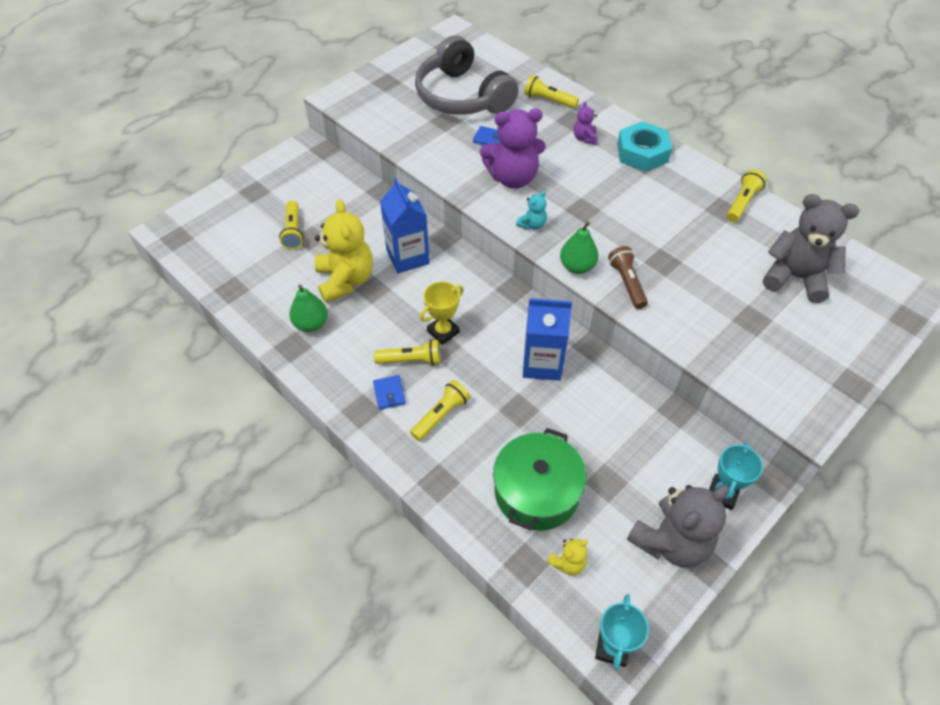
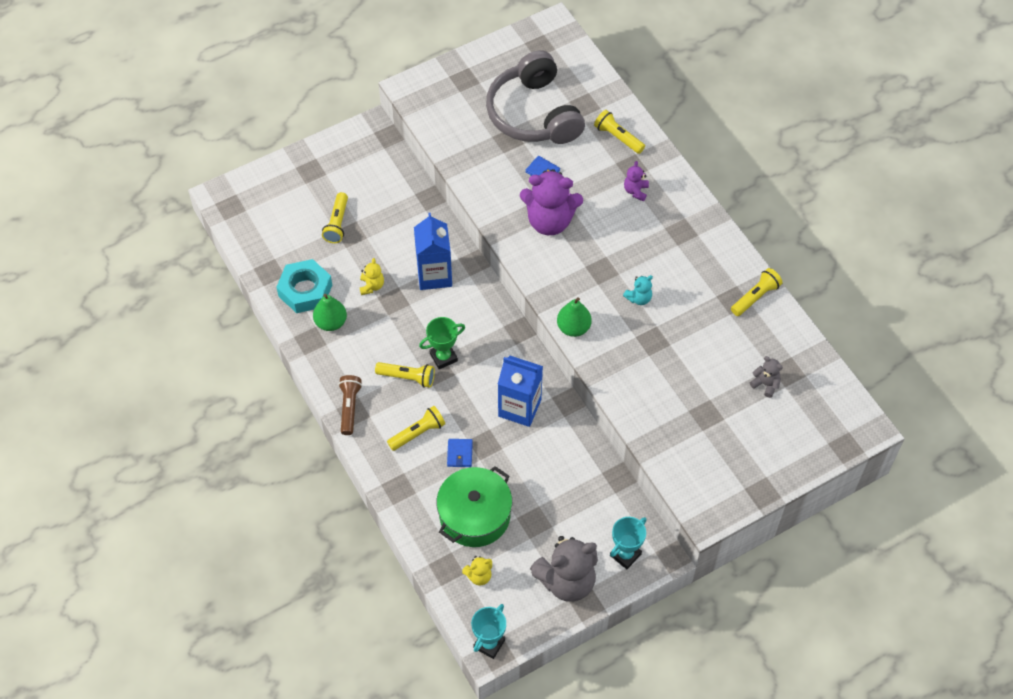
camera: 15 degrees right, 5 degrees up
yellow teddy bear [315,199,373,303] -> yellow teddy bear [360,258,384,295], size x0.46
blue wallet [373,375,406,410] -> blue wallet moved to [447,439,473,467]
yellow trophy [420,281,464,345] -> green trophy [419,317,465,369]
turquoise teddy bear [516,191,547,230] -> turquoise teddy bear moved to [623,275,653,305]
brown flashlight [608,246,648,309] -> brown flashlight moved to [339,375,362,435]
turquoise nut [617,121,672,172] -> turquoise nut moved to [276,259,332,313]
grey teddy bear [763,194,860,303] -> grey teddy bear [750,356,783,398], size x0.46

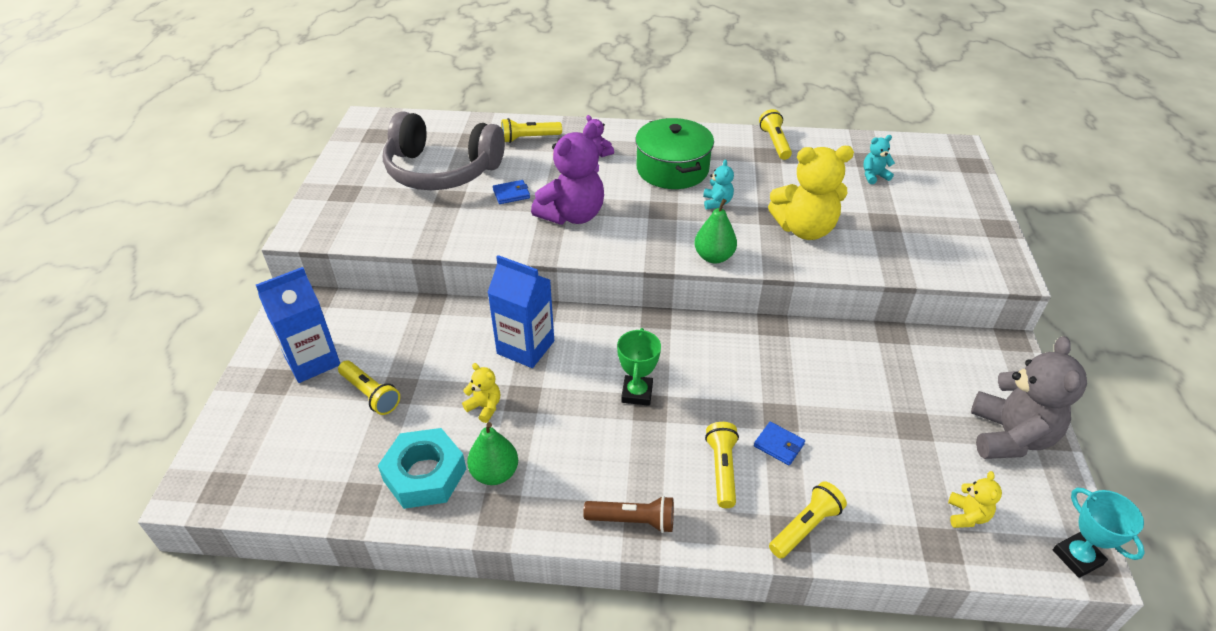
camera: 55 degrees left, 15 degrees down
brown flashlight [339,375,362,435] -> brown flashlight turned 150 degrees clockwise [583,496,674,533]
yellow flashlight [375,362,435,388] -> yellow flashlight moved to [769,481,847,559]
green pot [436,466,512,547] -> green pot moved to [635,118,714,189]
blue carton [498,356,543,427] -> blue carton moved to [256,267,340,383]
turquoise trophy [610,517,646,569] -> none
grey teddy bear [750,356,783,398] -> turquoise teddy bear [863,135,895,184]
none -> yellow teddy bear [768,146,854,240]

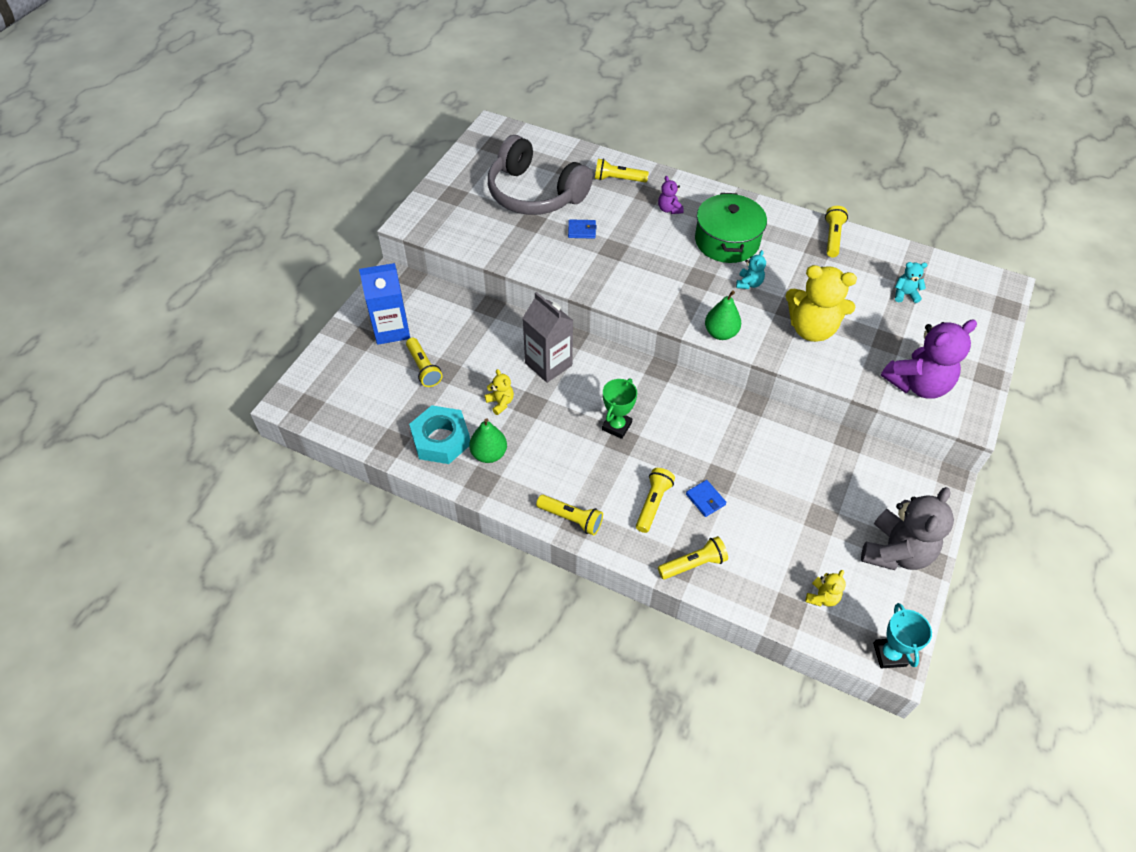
camera: 20 degrees right, 10 degrees up
blue carton [487,255,554,368] -> grey carton [523,292,573,383]
purple teddy bear [531,123,604,225] -> purple teddy bear moved to [881,319,977,399]
brown flashlight [583,496,674,533] -> yellow flashlight [536,495,603,535]

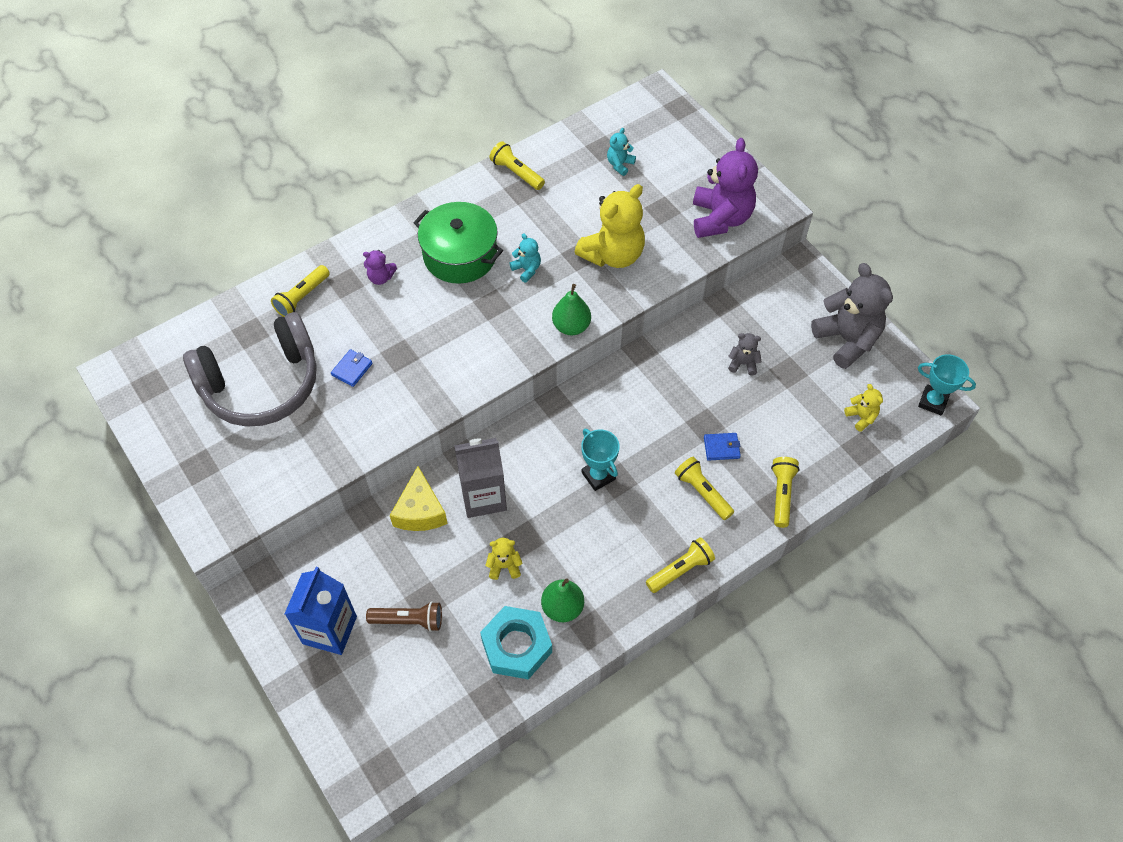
camera: 60 degrees left, 5 degrees up
yellow flashlight [406,338,443,387] -> brown flashlight [366,601,442,632]
green trophy [602,379,637,439] -> turquoise trophy [581,429,620,491]
none -> yellow cheese [390,466,448,531]
none -> grey teddy bear [728,333,762,376]

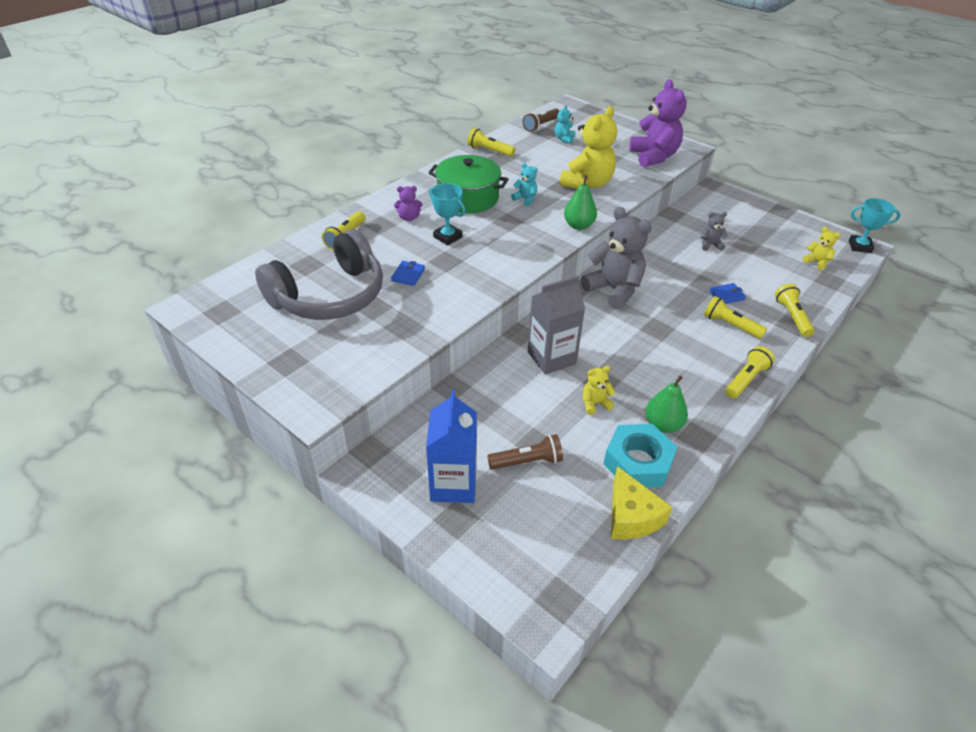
camera: 15 degrees left, 15 degrees down
yellow cheese [390,466,448,531] -> yellow cheese moved to [611,466,672,540]
turquoise trophy [581,429,620,491] -> turquoise trophy moved to [429,183,465,245]
grey teddy bear [811,263,893,369] -> grey teddy bear moved to [581,207,652,310]
none -> brown flashlight [523,109,559,132]

